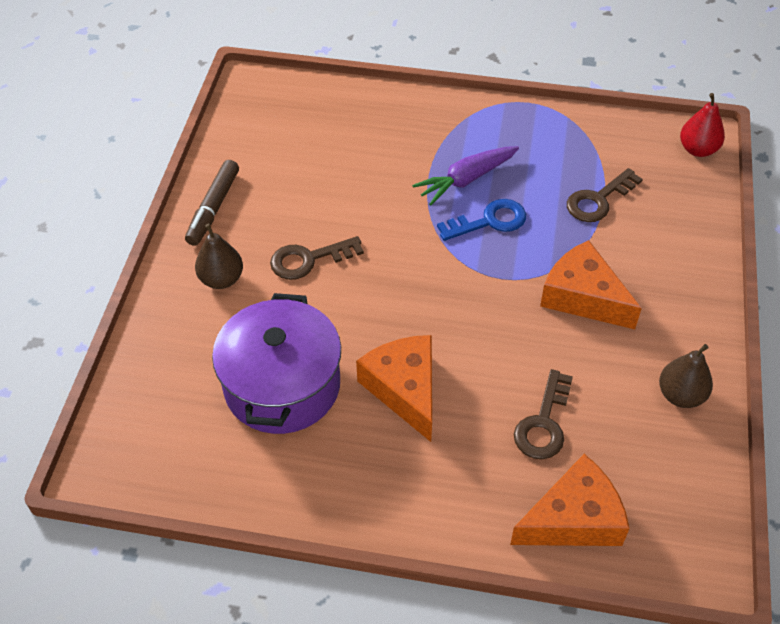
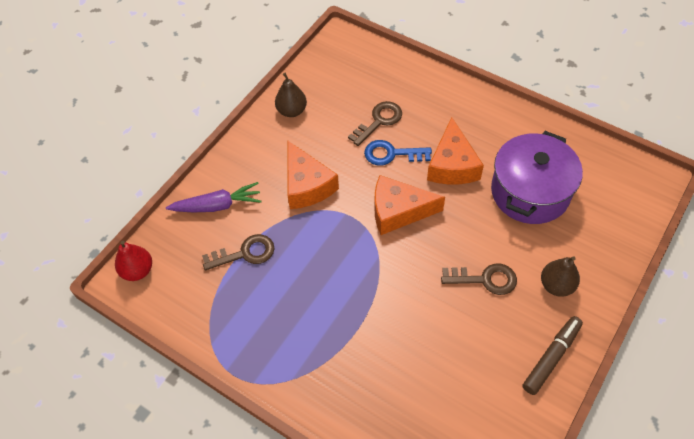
camera: 155 degrees left, 5 degrees up
purple carrot [412,146,519,205] -> purple carrot moved to [166,182,262,212]
blue key [437,199,526,241] -> blue key moved to [364,140,432,166]
orange cheese [510,454,630,546] -> orange cheese moved to [375,175,445,235]

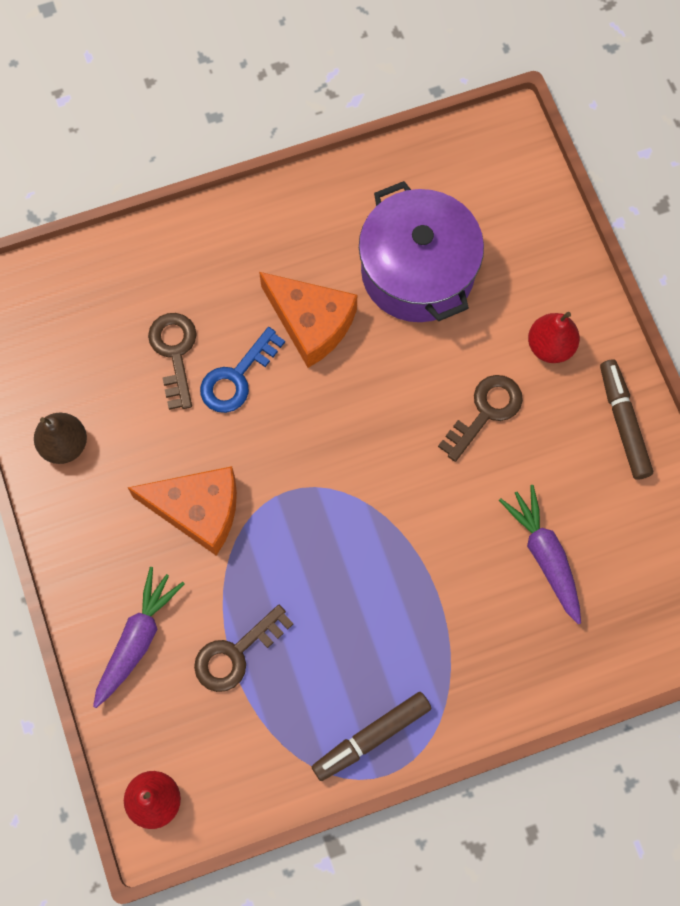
camera: 55 degrees left, 15 degrees up
brown key [202,234,275,270] -> brown key turned 150 degrees counterclockwise [194,605,293,692]
orange cheese [375,175,445,235] -> none
brown pear [541,256,580,297] -> red pear [528,312,580,363]
none -> brown marker [312,692,431,781]
none -> purple carrot [499,485,581,624]

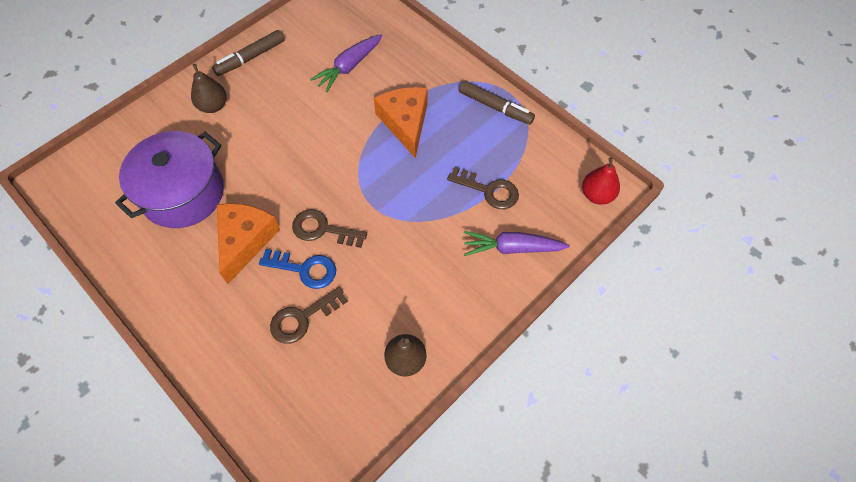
camera: 115 degrees left, 10 degrees down
orange cheese [128,466,237,556] -> orange cheese moved to [374,87,428,158]
brown key [438,375,523,462] -> brown key moved to [292,209,367,248]
red pear [528,312,580,363] -> brown pear [191,64,226,113]

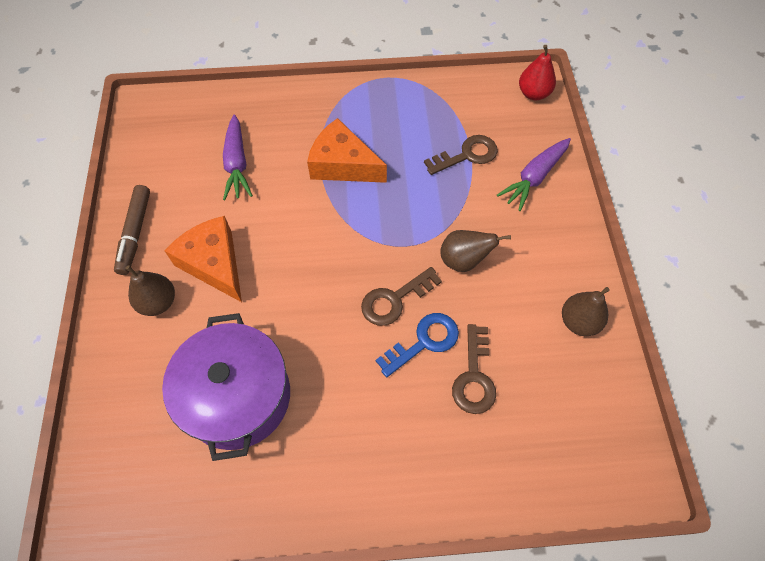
camera: 50 degrees left, 0 degrees up
orange cheese [217,203,280,284] -> orange cheese moved to [165,216,242,302]
brown marker [459,81,535,125] -> none
none -> brown pear [440,230,511,272]

